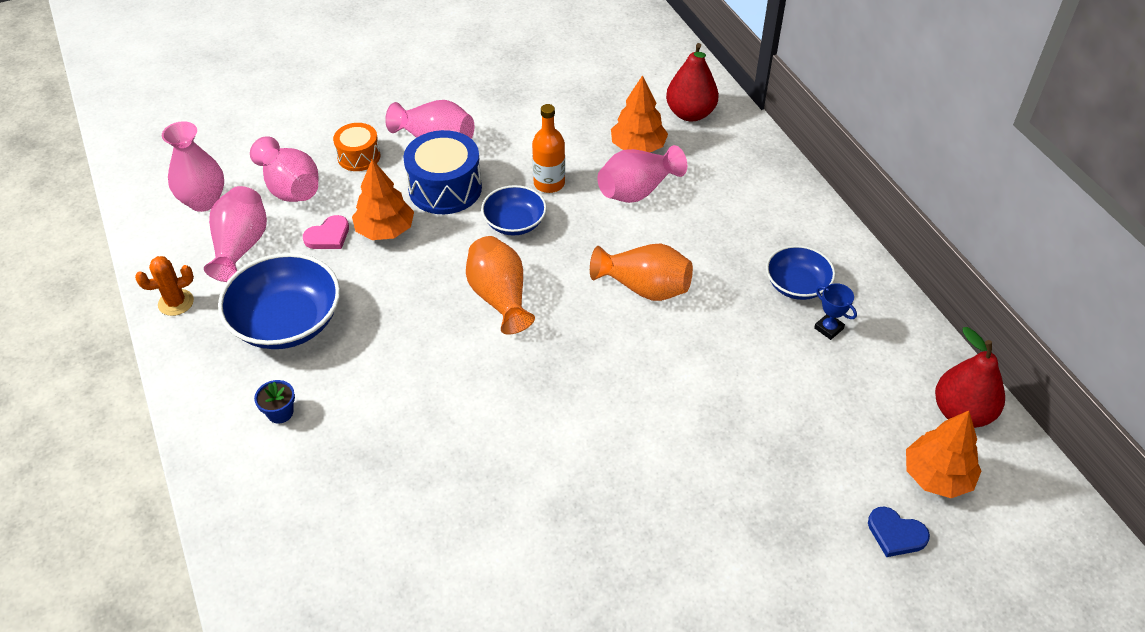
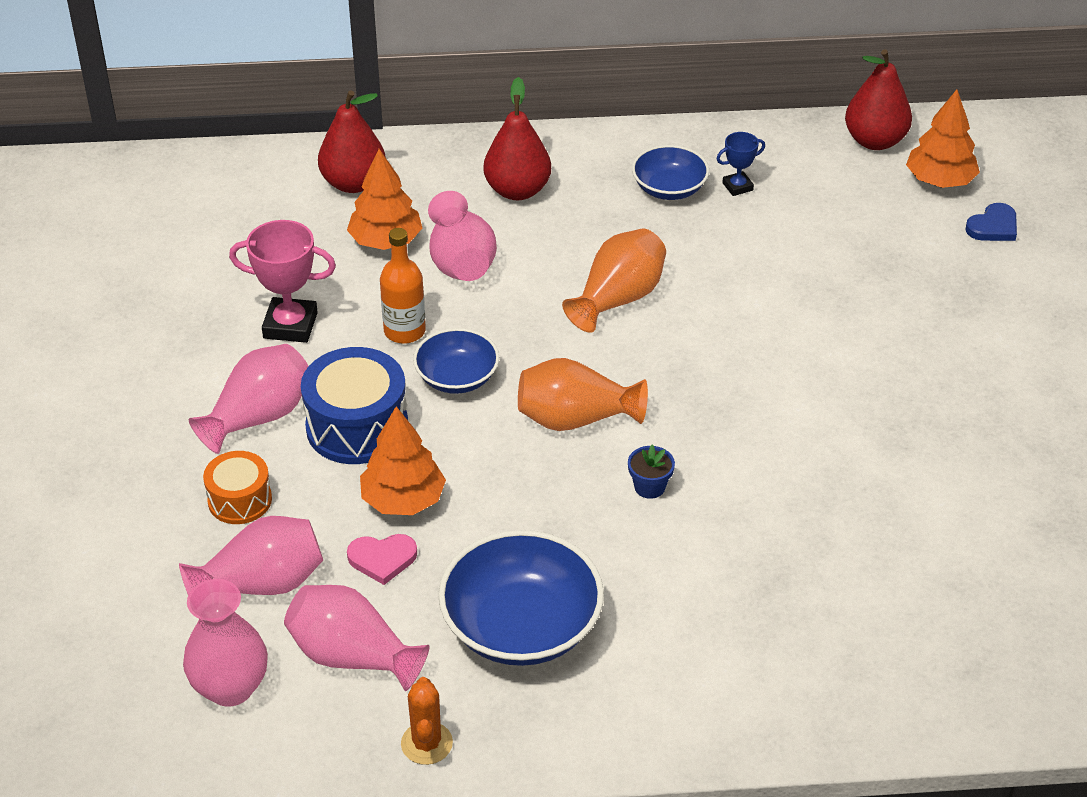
camera: 70 degrees left, 5 degrees down
blue flower pot [254,380,295,424] -> blue flower pot moved to [628,445,675,499]
pink heart [303,215,349,249] -> pink heart turned 105 degrees clockwise [347,534,417,585]
none -> pink trophy [229,220,336,343]
none -> red pear [483,77,551,200]

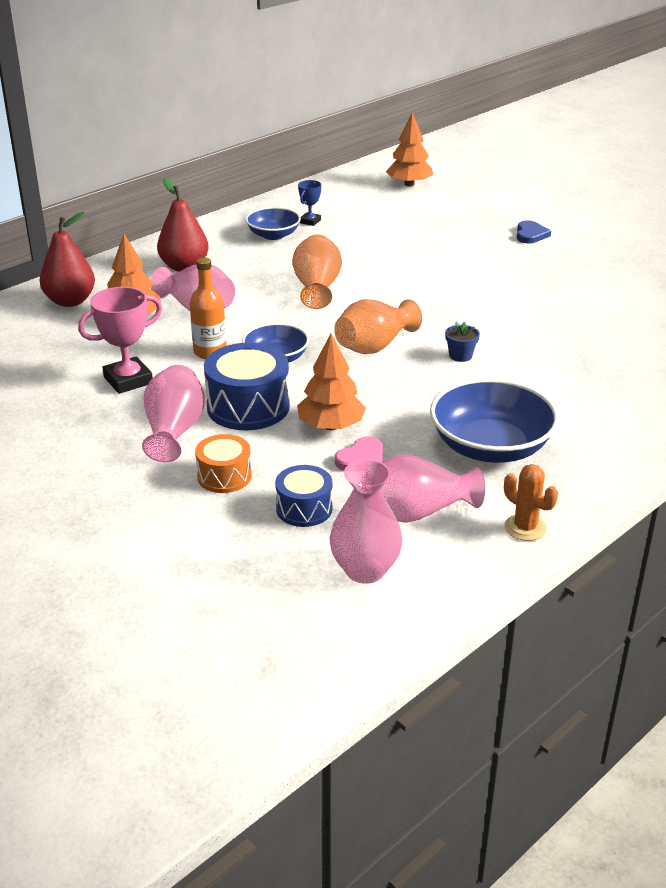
camera: 40 degrees left, 10 degrees down
pink vase [179,516,323,595] -> blue drum [275,465,332,527]
red pear [845,49,912,150] -> none
blue heart [965,203,1017,241] -> blue heart moved to [517,221,551,243]

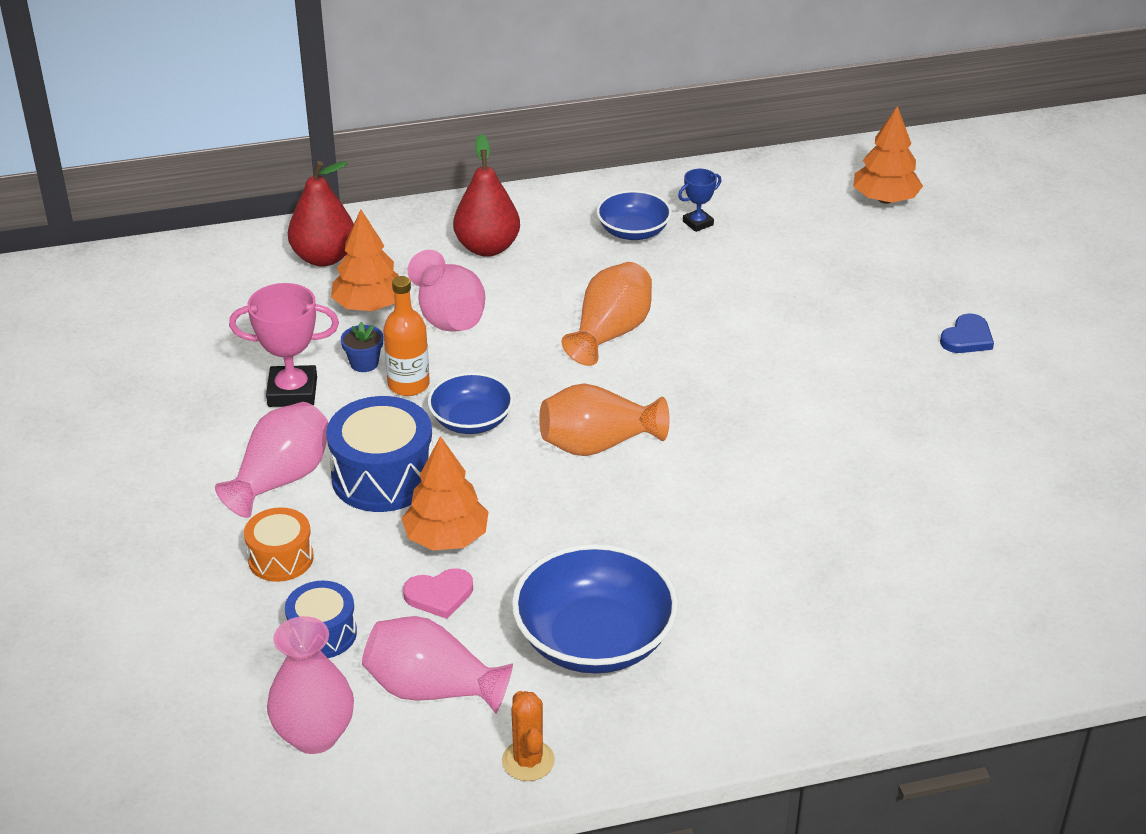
camera: 30 degrees right, 5 degrees up
blue flower pot [445,322,480,362] -> blue flower pot moved to [341,322,383,372]

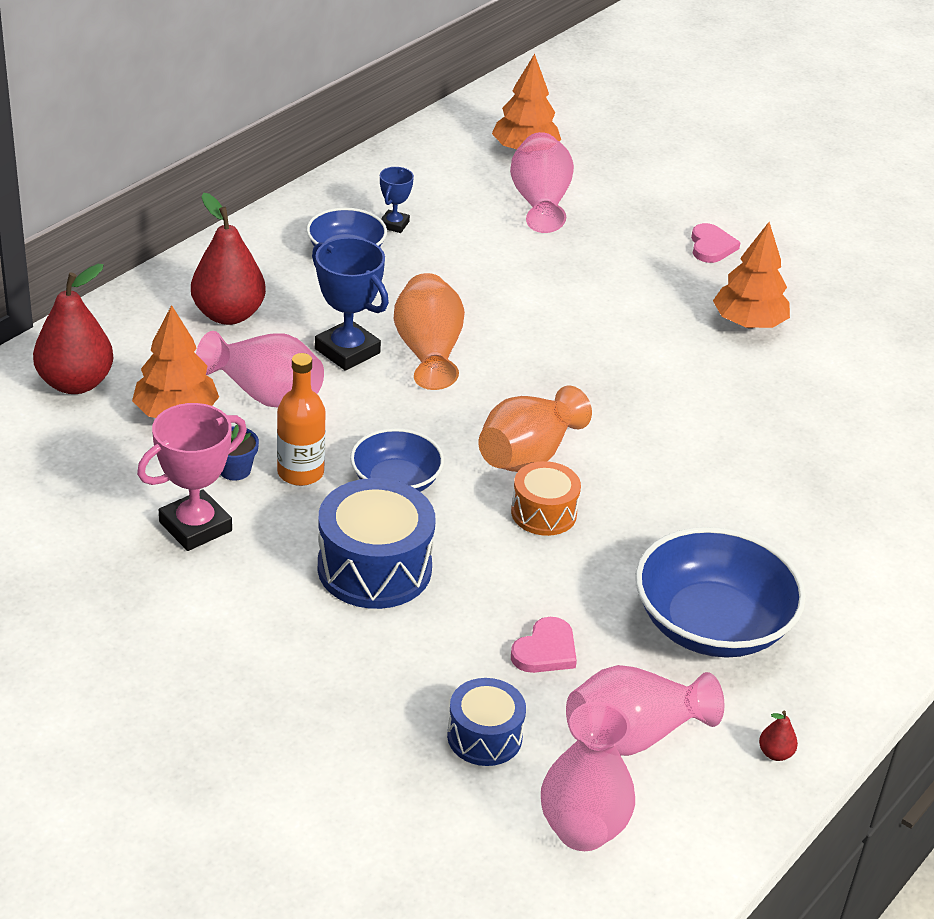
camera: 40 degrees left, 0 degrees up
pink vase [215,402,329,518] -> pink vase moved to [510,132,574,233]
orange drum [244,507,314,582] -> orange drum moved to [511,461,581,536]
orange tree [402,436,488,550] -> orange tree moved to [713,222,790,328]
orange cactus [502,691,555,781] -> red pear [759,710,798,761]
blue heart [940,313,994,353] -> pink heart [691,223,741,263]
none -> blue trophy [312,237,389,371]

